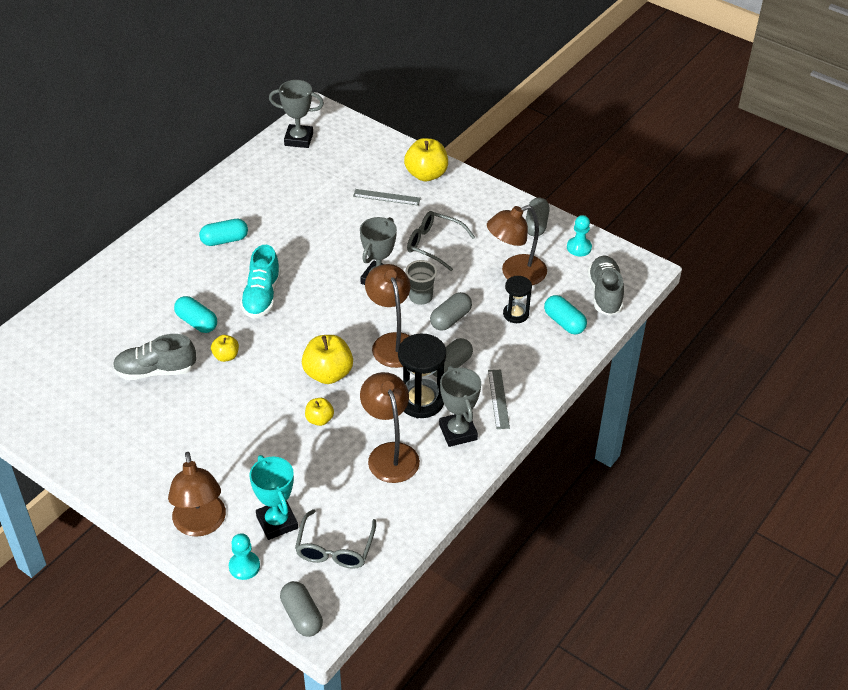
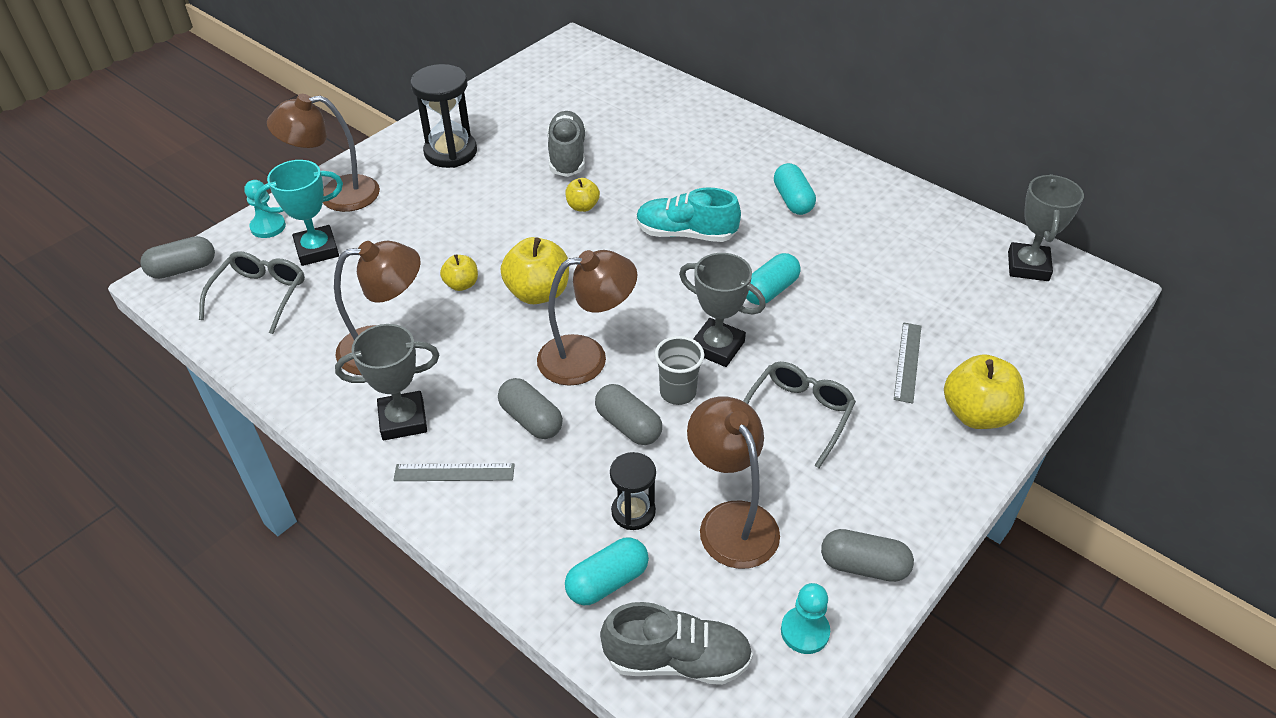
camera: 95 degrees right, 0 degrees up
turquoise capsule [174,296,217,333] -> turquoise capsule moved to [746,253,801,305]
grey glasses [295,509,376,569] -> grey glasses turned 90 degrees clockwise [199,251,305,334]
black hourglass [398,334,446,418] -> black hourglass moved to [411,64,477,168]

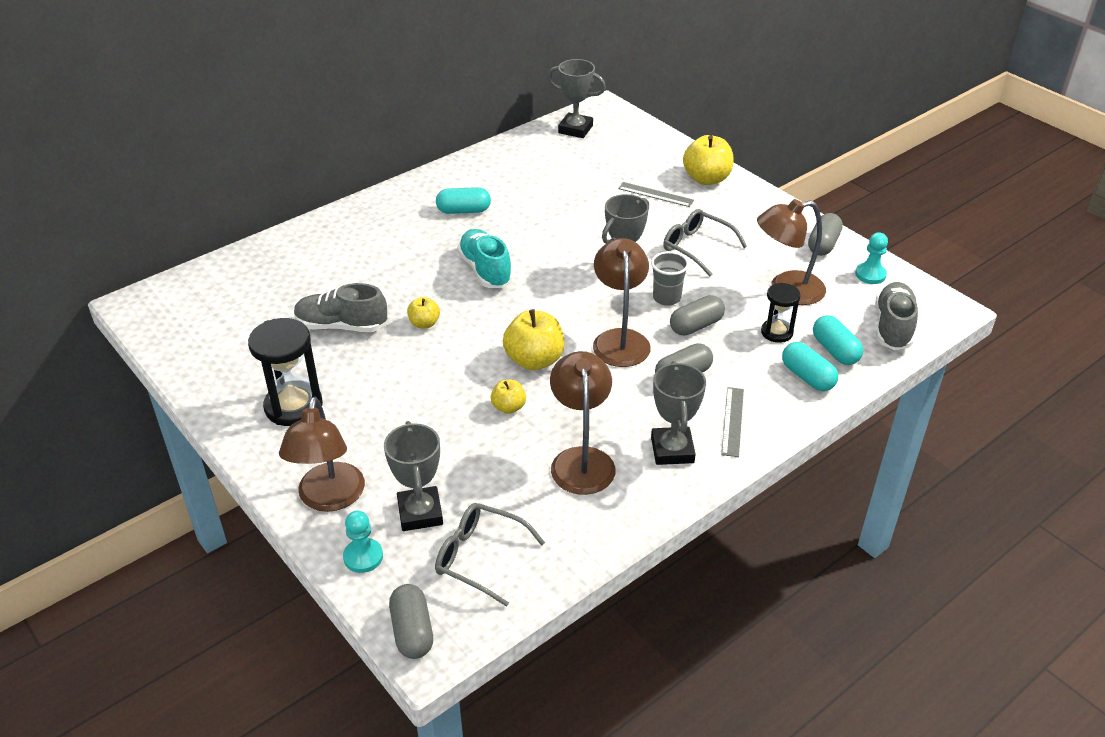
camera: 80 degrees left, 5 degrees down
turquoise trophy [254,160,343,266] -> grey trophy [384,421,443,531]
turquoise shoe [636,188,741,242] -> turquoise shoe turned 135 degrees clockwise [457,229,513,288]
turquoise capsule [746,253,801,305] -> turquoise capsule moved to [782,342,838,391]

